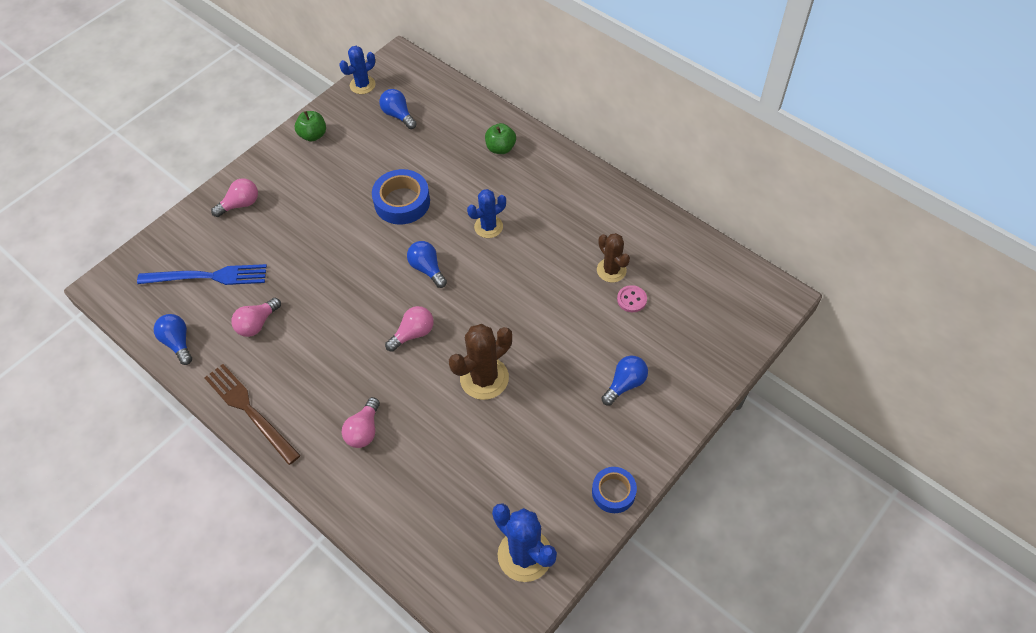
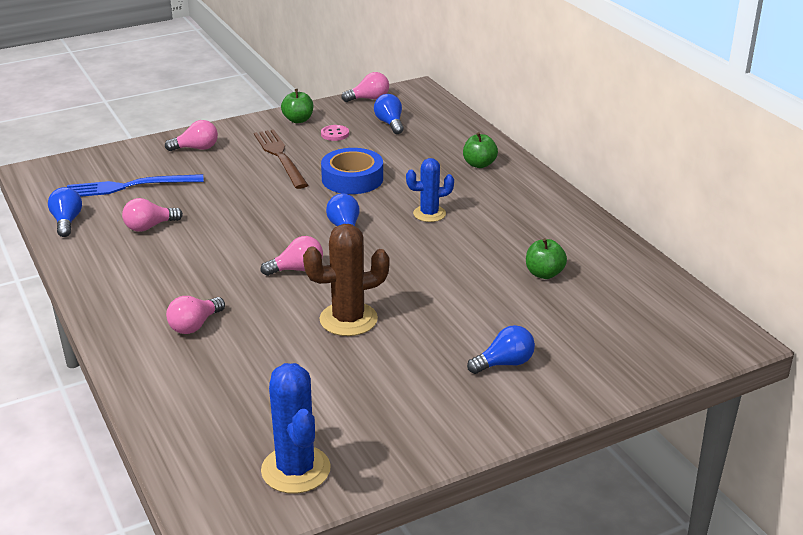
camera: 20 degrees right, 25 degrees down
blue fork [137,264,267,285] -> blue fork turned 150 degrees clockwise [67,174,204,197]
brown fork [204,364,301,465] -> brown fork moved to [254,129,308,189]
blue cactus [340,46,375,94] -> pink light bulb [341,72,389,102]
blue tape [592,467,637,513] -> none
brown cactus [597,233,630,282] -> green apple [526,238,567,279]
pink button [617,285,647,312] -> pink button moved to [321,125,349,141]

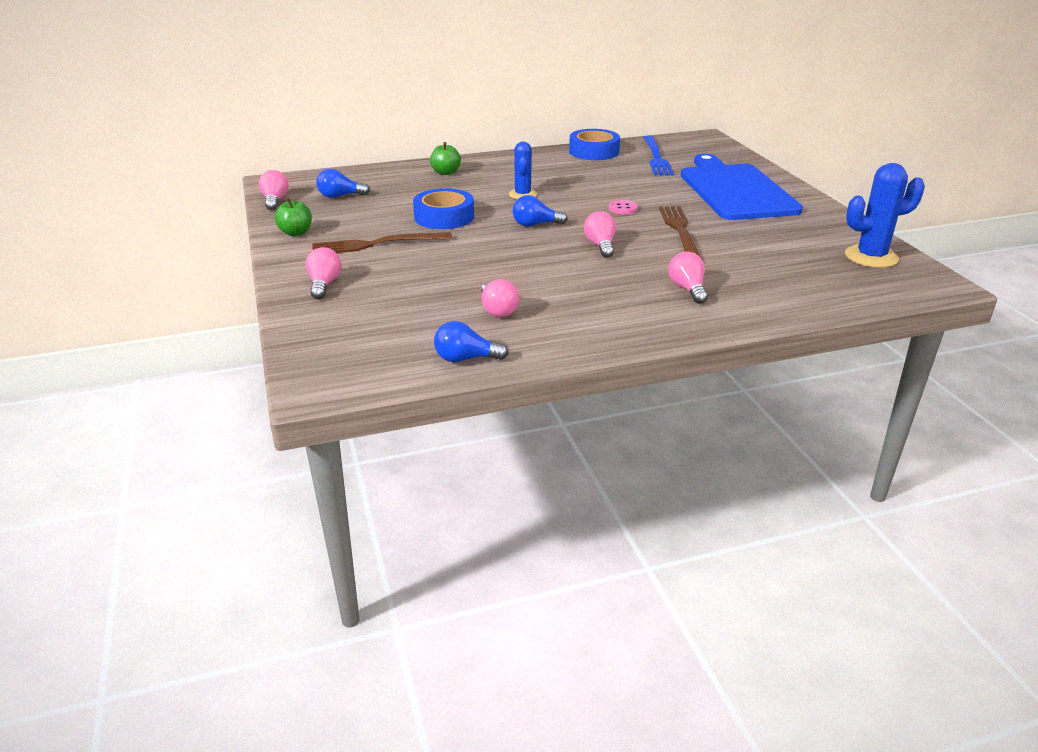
camera: 80 degrees left, 0 degrees up
blue fork [67,174,204,197] -> blue fork moved to [643,135,674,175]
pink light bulb [166,296,225,334] -> pink light bulb turned 150 degrees counterclockwise [669,252,708,304]
brown cactus [303,224,389,336] -> brown fork [659,206,703,261]
pink button [321,125,349,141] -> pink button moved to [609,200,638,214]
blue light bulb [467,325,535,374] -> blue cutting board [681,154,803,220]
green apple [526,238,567,279] -> none
none -> blue tape [569,129,620,160]

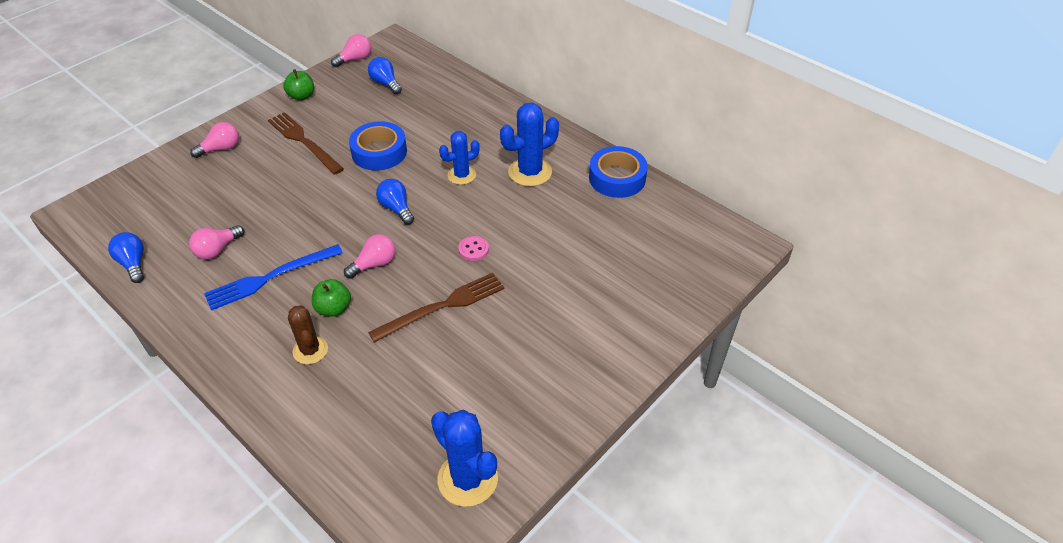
camera: 60 degrees right, 15 degrees up
green apple [430,142,461,175] -> green apple moved to [312,279,351,317]
blue fork [643,135,674,175] -> blue fork moved to [204,244,343,311]
pink light bulb [669,252,708,304] -> brown cactus [288,306,328,364]
blue cutting board [681,154,803,220] -> none
none -> blue cactus [500,103,559,187]

